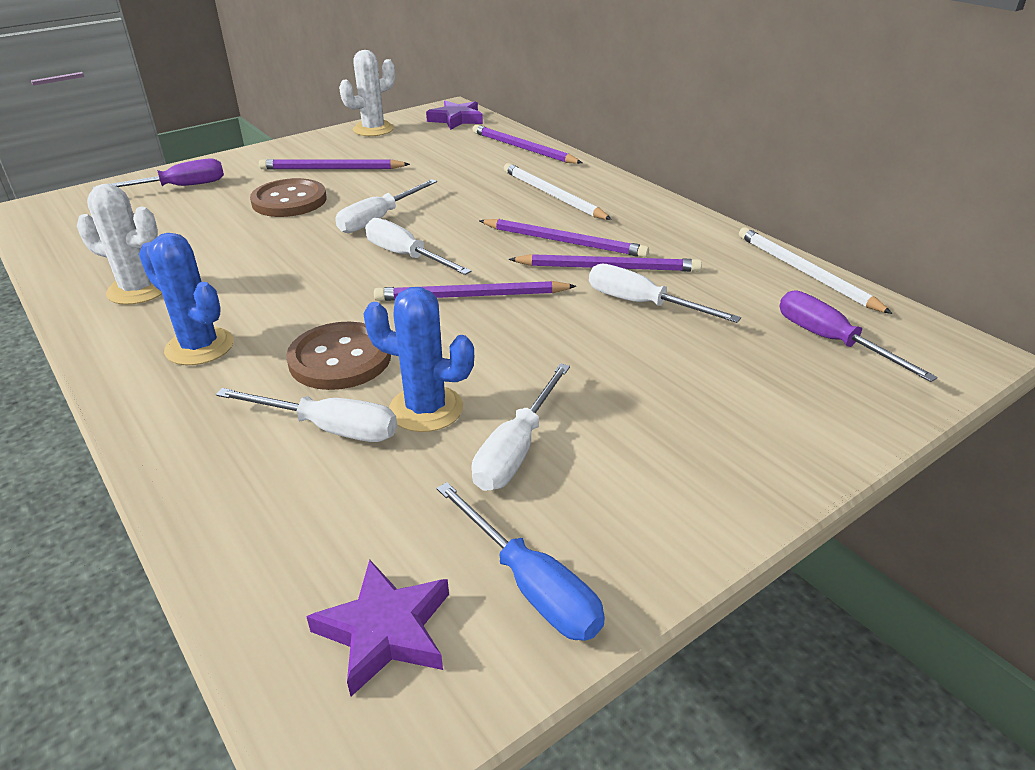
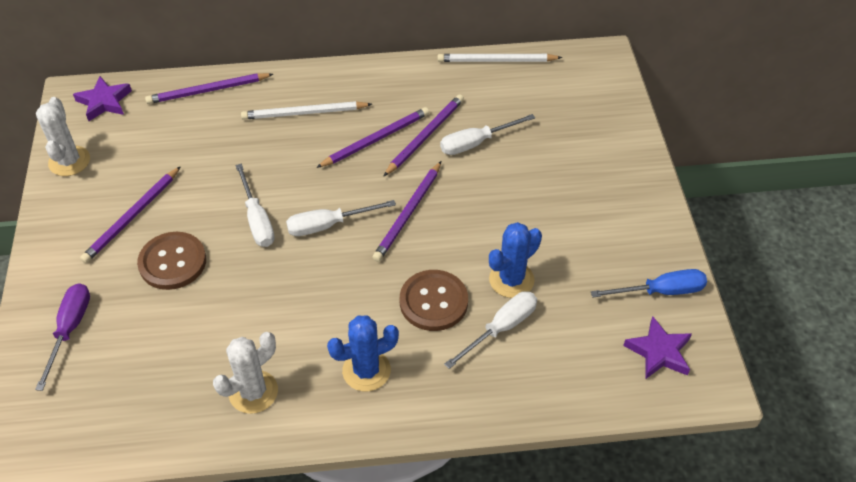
camera: 60 degrees left, 15 degrees up
white screwdriver [472,363,570,491] -> none
purple screwdriver [779,290,938,382] -> none

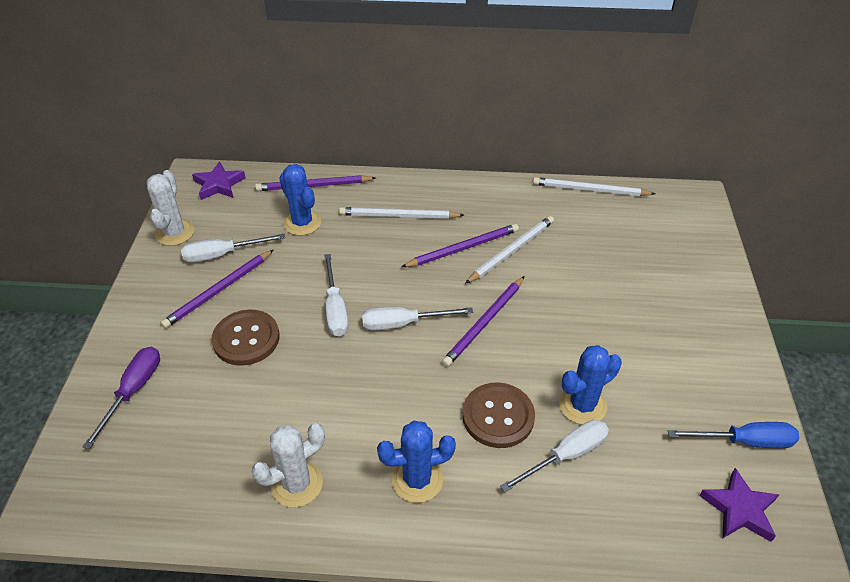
camera: 10 degrees right, 5 degrees down
purple pencil [383,94,464,177] -> white pencil [465,216,554,284]
white screwdriver [440,114,535,155] -> white screwdriver moved to [181,234,285,262]
none -> blue cactus [279,164,321,235]

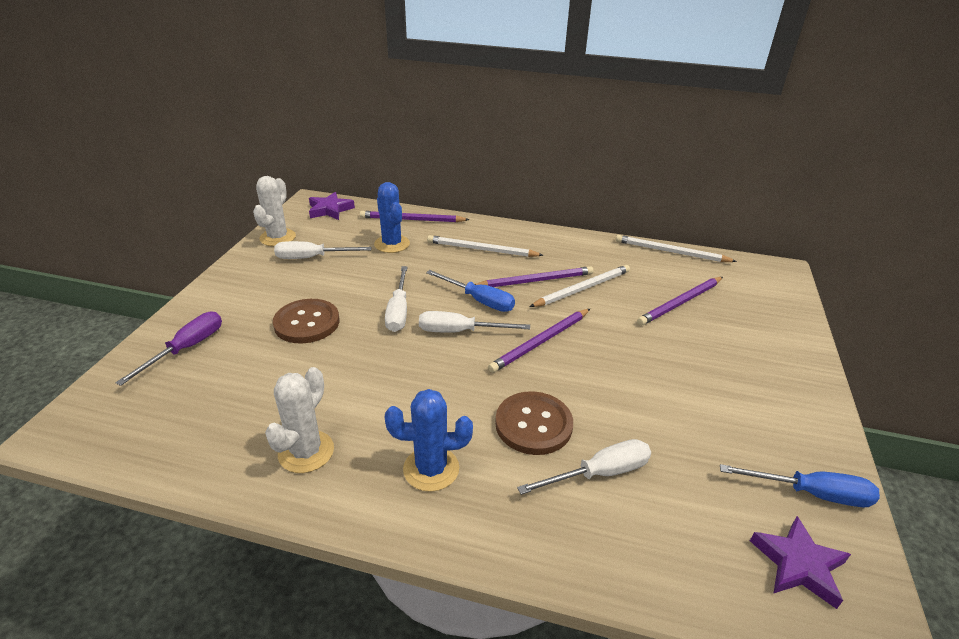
camera: 10 degrees right, 10 degrees down
purple pencil [160,250,273,328] -> purple pencil moved to [637,277,723,326]
white cactus [252,423,325,507] -> white cactus turned 45 degrees counterclockwise [265,367,334,473]
blue cactus [559,345,622,425] -> none
none -> blue screwdriver [426,270,515,312]

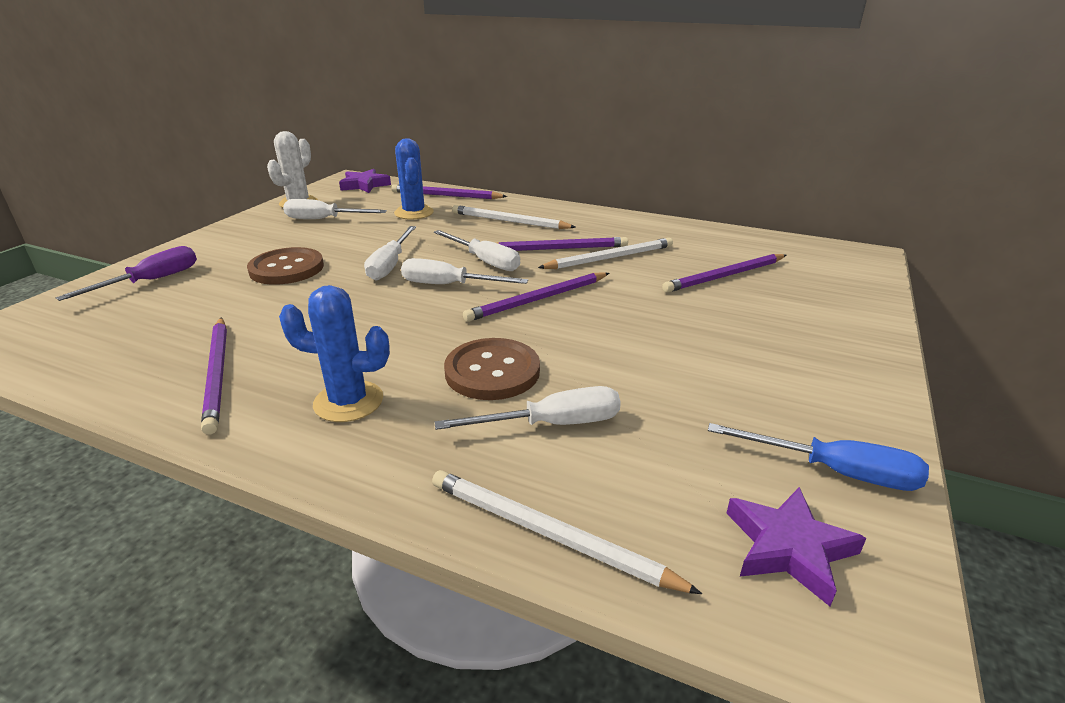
camera: 10 degrees right, 5 degrees down
white cactus [265,367,334,473] -> purple pencil [201,318,227,434]
blue screwdriver [426,270,515,312] -> white screwdriver [434,230,520,271]
white pencil [616,235,737,262] -> white pencil moved to [432,470,702,594]

